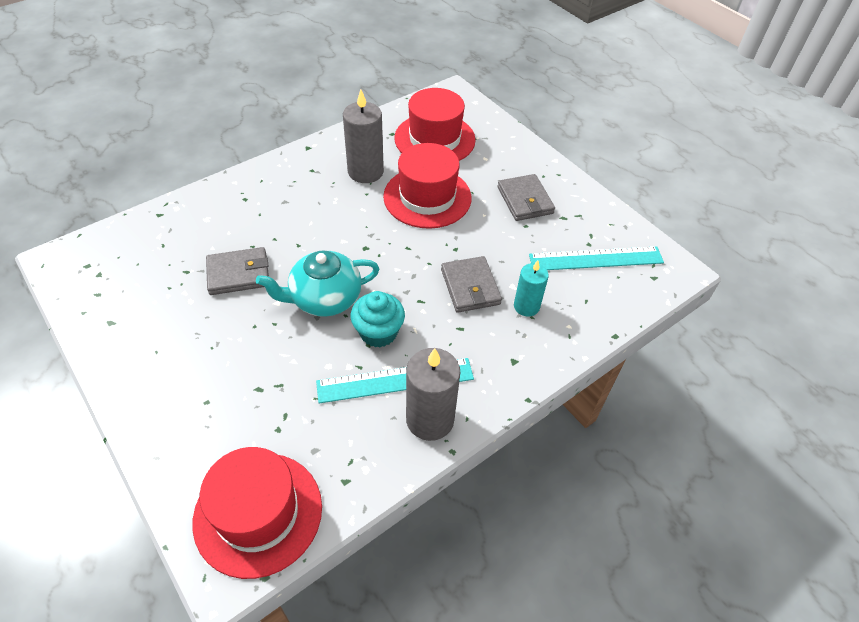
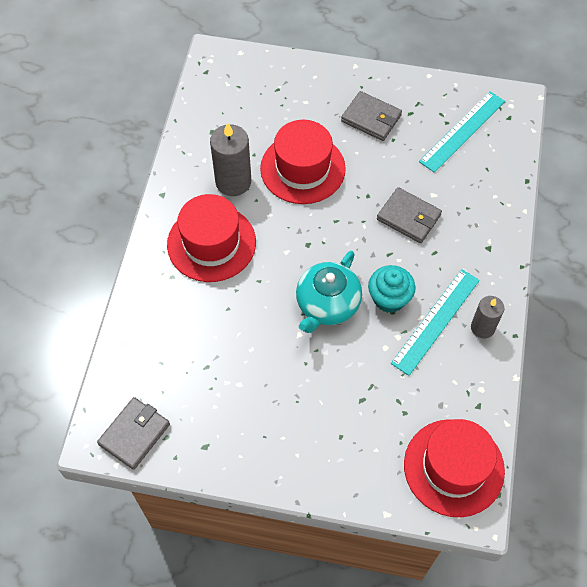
camera: 40 degrees left, 10 degrees up
grey wallet [206,247,269,295] -> grey wallet moved to [97,397,170,470]
red hat [394,88,476,161] -> red hat moved to [167,194,256,282]
grey candle [406,348,460,441] -> grey candle [471,296,504,338], size x0.62
turquoise candle [514,261,549,317] -> none

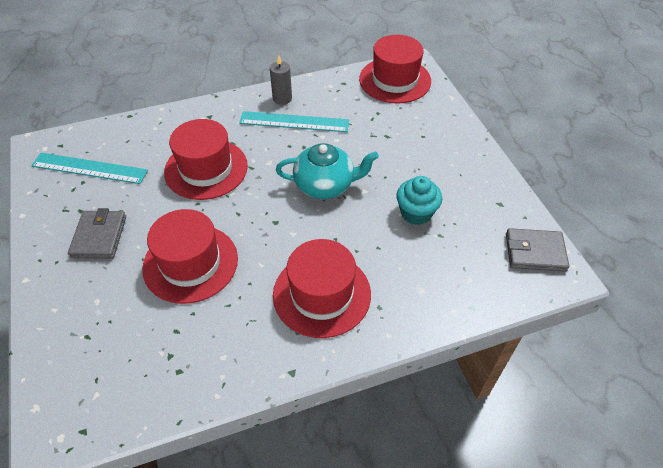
camera: 120 degrees left, 10 degrees down
grey candle [210,122,251,196] -> none
turquoise cupcake [368,265,415,313] -> turquoise cupcake moved to [396,176,442,225]
grey wallet [377,187,442,243] -> red hat [164,119,248,200]

